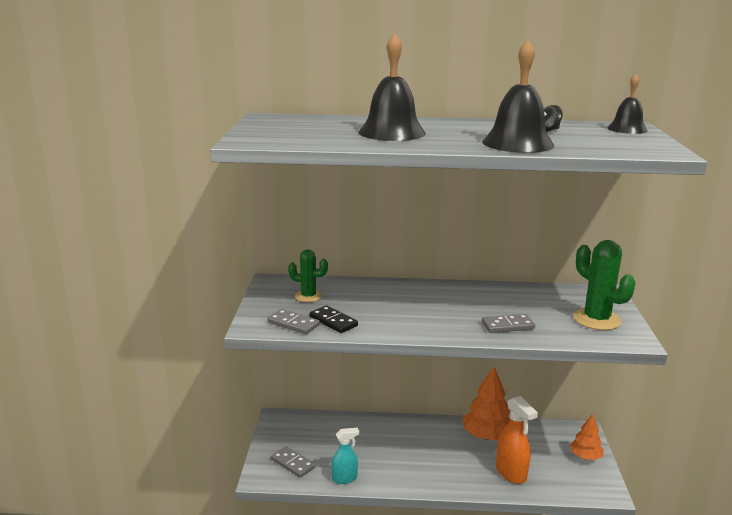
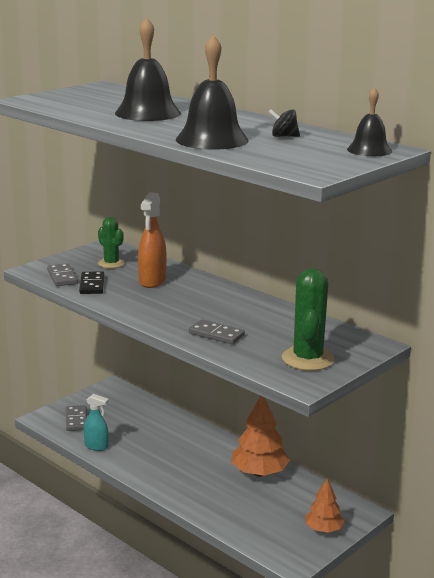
camera: 40 degrees right, 0 degrees up
orange spray bottle [496,396,538,484] -> orange spray bottle moved to [138,192,166,288]

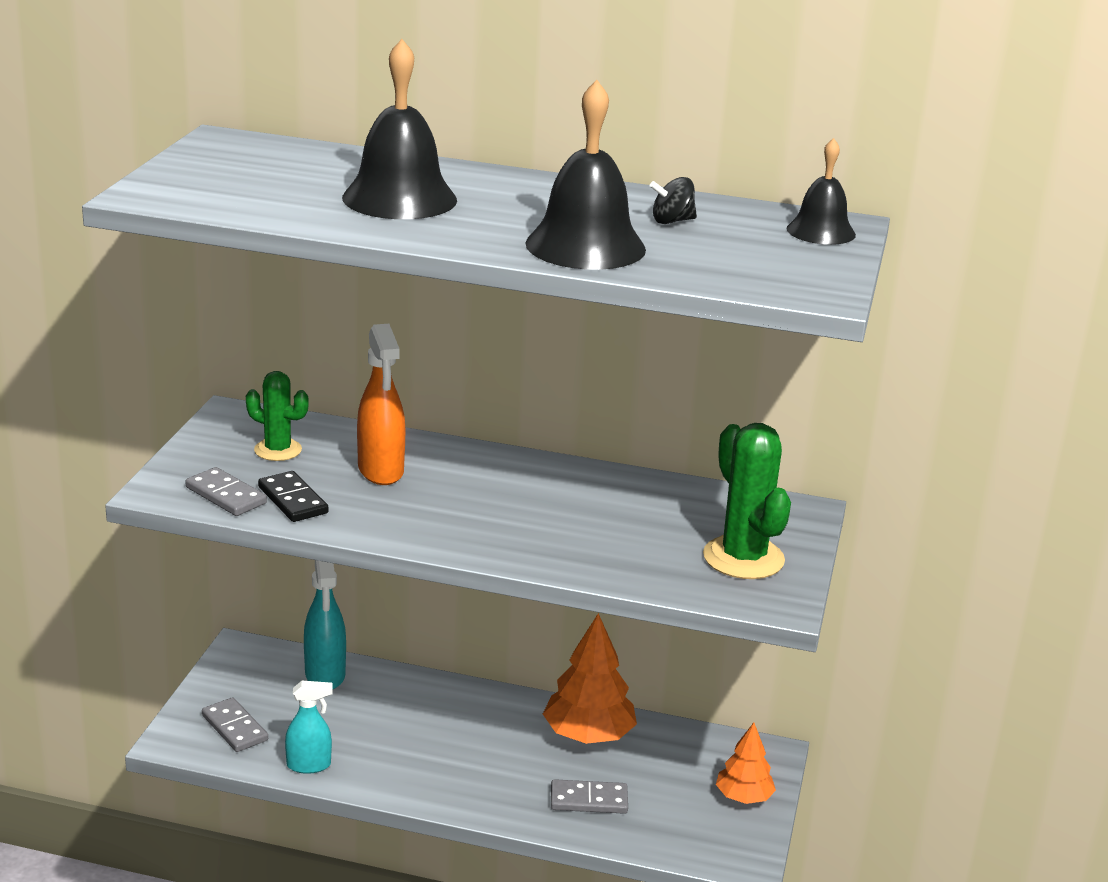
camera: 30 degrees left, 5 degrees up
grey domino [189,319,245,344] -> grey domino moved to [551,779,628,814]
none -> turquoise spray bottle [304,560,346,690]

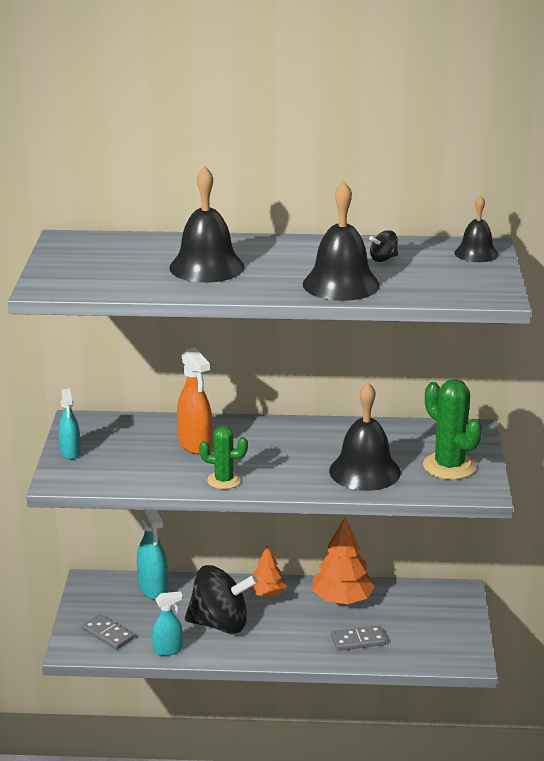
camera: 10 degrees left, 0 degrees up
grey domino [185,467,267,516] -> none
green cactus [246,371,309,461] -> green cactus moved to [199,426,248,489]
black domino [258,471,329,522] -> none
orange tree [716,723,776,804] -> orange tree moved to [249,545,287,597]
none -> turquoise spray bottle [59,388,81,459]
none -> black spinning top [185,565,258,634]
none -> black bell [329,383,401,491]

